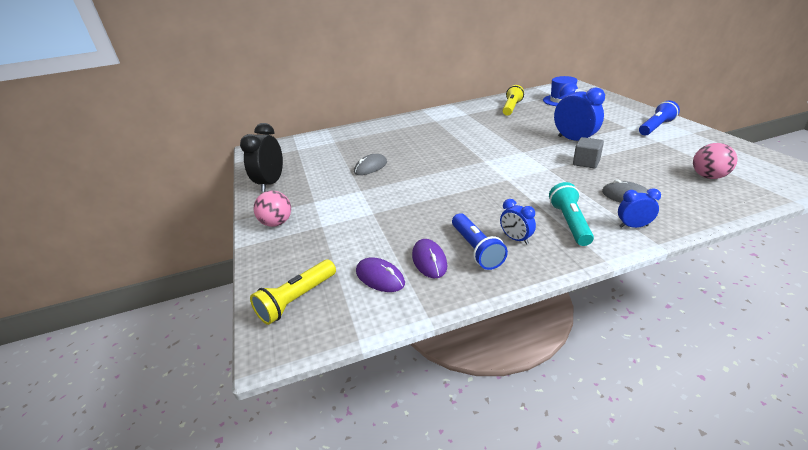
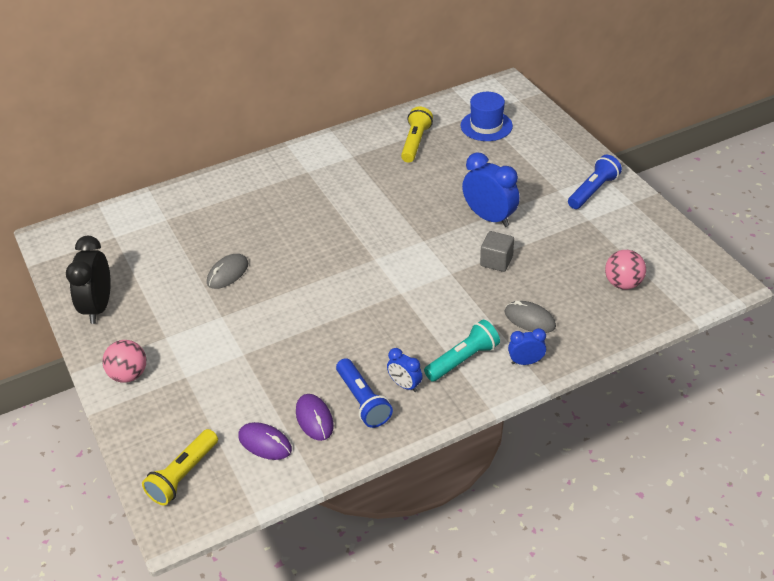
camera: 10 degrees left, 10 degrees up
turquoise flashlight [549,182,594,246] -> turquoise flashlight turned 60 degrees clockwise [424,320,500,382]

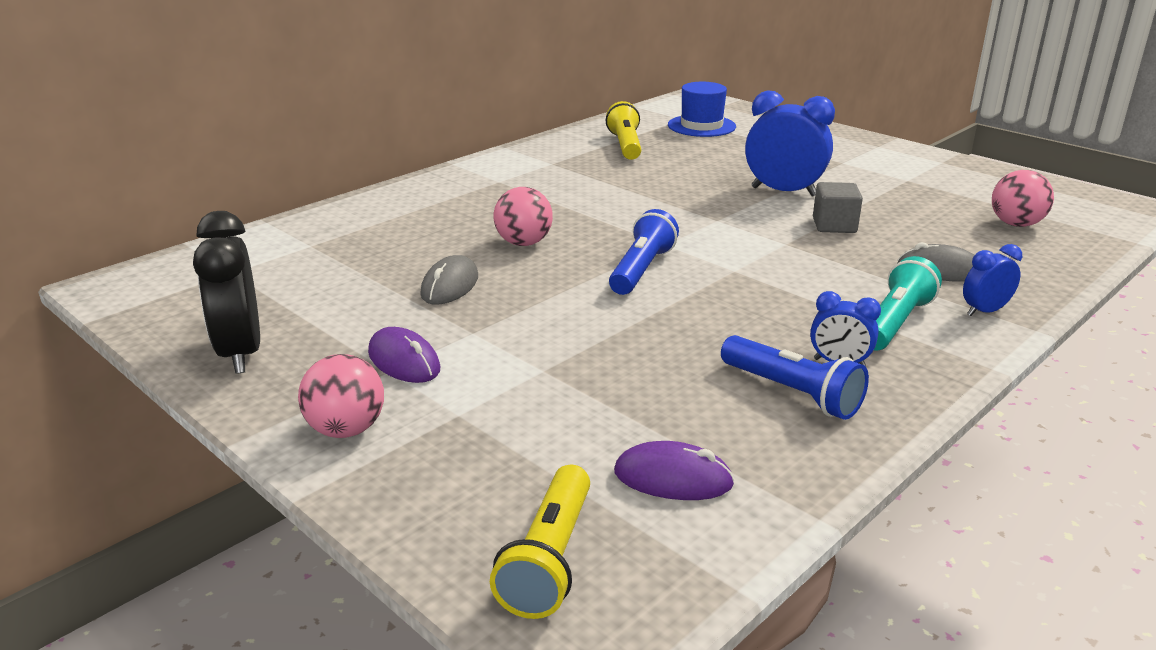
camera: 20 degrees left, 15 degrees down
purple mouse [296,394,334,441] -> purple mouse moved to [368,327,440,383]
blue flashlight [568,154,622,209] -> blue flashlight moved to [609,209,679,295]
none -> pink ball [494,187,553,246]

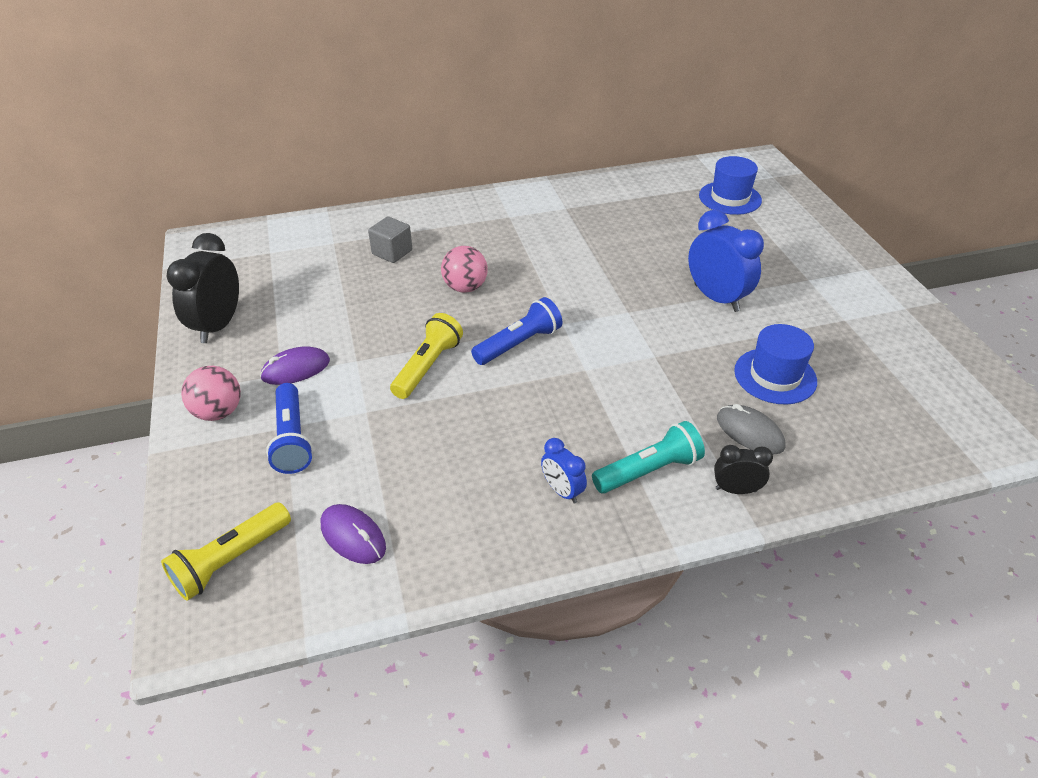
camera: 30 degrees right, 15 degrees up
purple mouse [368,327,440,383] -> purple mouse turned 75 degrees clockwise [260,346,330,385]
grey mouse [420,255,478,305] -> none
yellow flashlight [606,101,641,160] -> yellow flashlight moved to [390,313,463,399]
blue flashlight [721,335,869,420] -> blue flashlight moved to [266,383,313,474]
grey cube [813,182,863,233] -> grey cube moved to [368,217,412,263]
blue clock [963,244,1022,316] -> black clock [714,445,773,494]
pink ball [992,170,1054,227] -> none
none -> blue hat [734,324,817,405]

